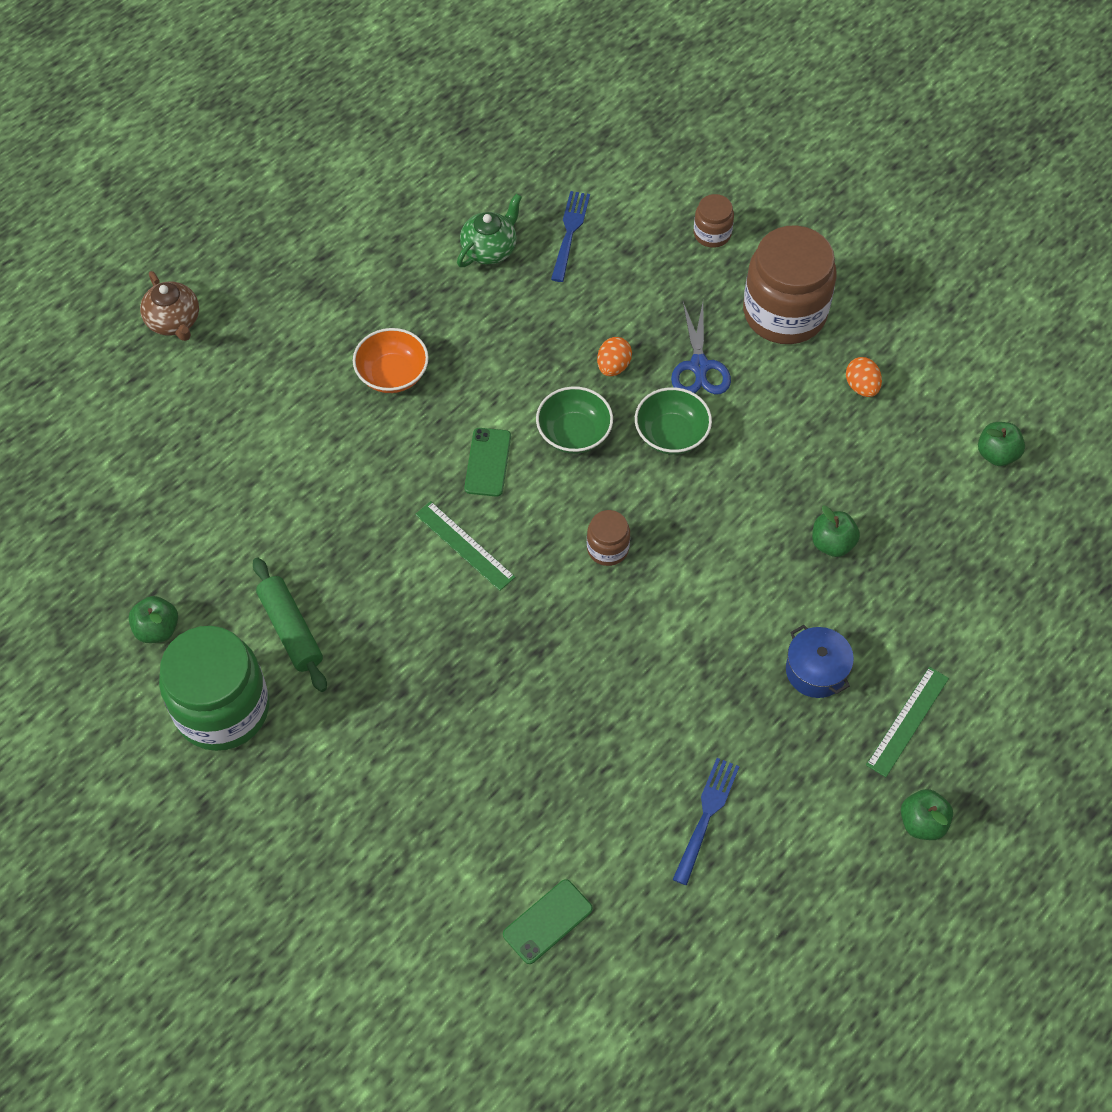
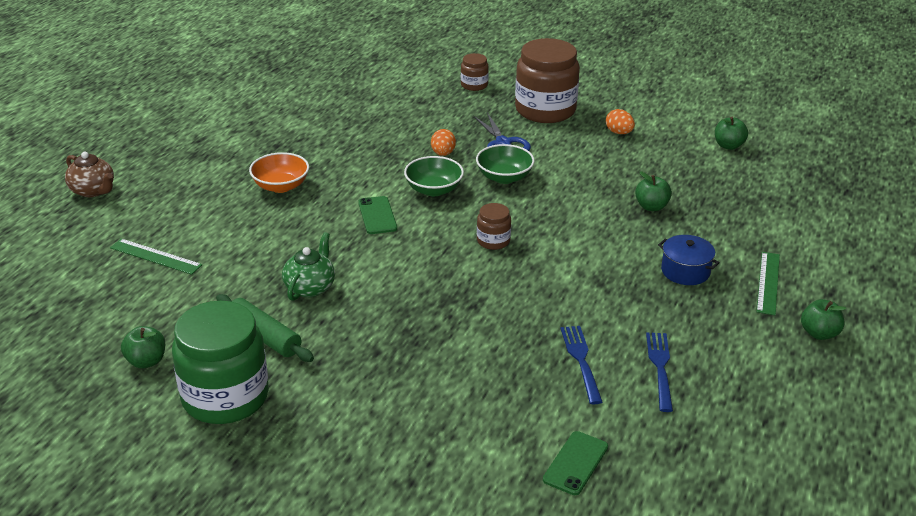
camera: 20 degrees left, 25 degrees down
green ruler [415,501,515,591] -> green ruler moved to [110,239,202,275]
green teapot [457,193,522,267] -> green teapot moved to [282,232,335,301]
blue fork [551,191,590,282] -> blue fork moved to [561,326,602,404]

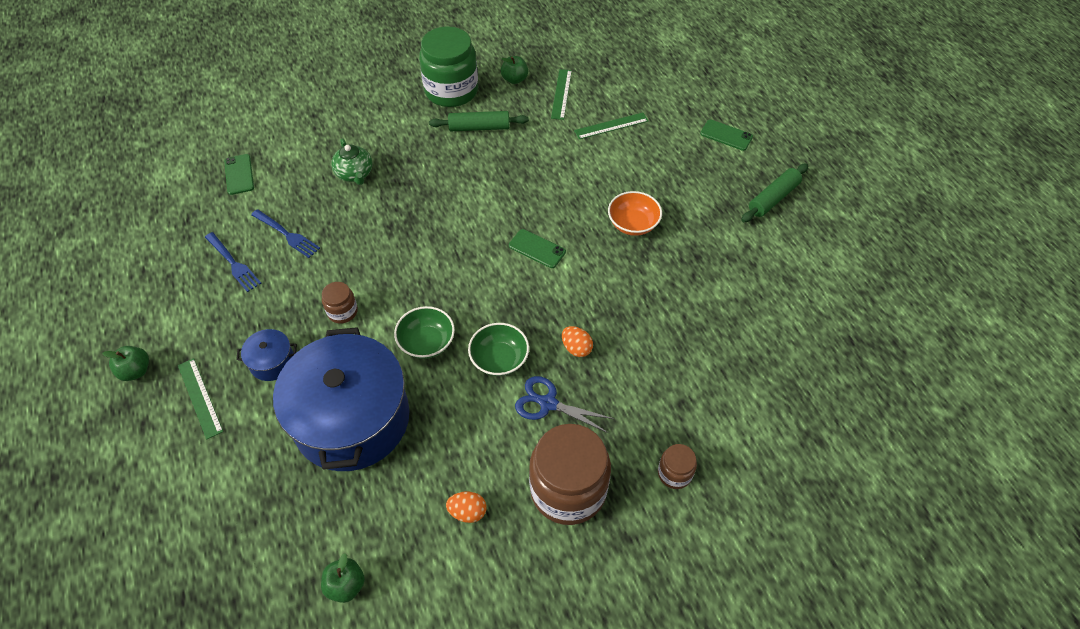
camera: 135 degrees right, 20 degrees up
brown teapot [65,152,114,197] -> green phone [700,119,753,151]
green teapot [282,232,335,301] -> green teapot moved to [331,138,372,185]
green bowl [404,156,464,196] -> green bowl moved to [394,306,455,359]
brown jar [477,203,511,250] -> brown jar moved to [322,282,358,324]
green apple [635,171,672,211] -> blue pot [273,327,410,471]
none -> green ruler [551,69,572,120]
none -> green rolling pin [741,163,808,222]

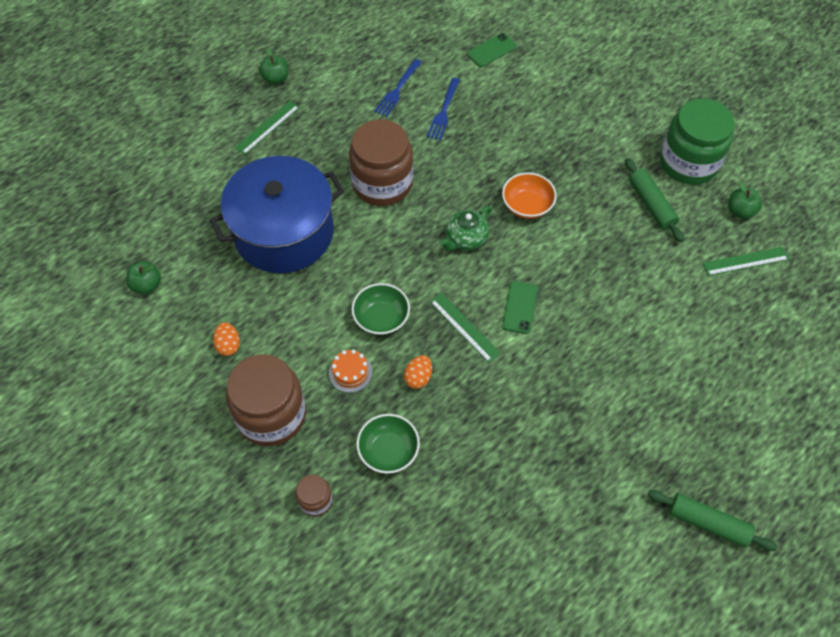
camera: 70 degrees right, 5 degrees up
blue pot [236,329,297,381] -> none
brown jar [322,282,358,324] -> brown jar [349,119,413,206], size x2.16
green teapot [331,138,372,185] -> green teapot moved to [440,206,492,251]
green bowl [394,306,455,359] -> green bowl moved to [356,414,420,474]
blue scissors [515,376,614,433] -> orange cake [329,350,372,393]
green ruler [574,113,648,139] -> green ruler moved to [430,293,501,363]
orange bowl [608,191,662,236] -> orange bowl moved to [502,172,557,219]
green phone [700,119,753,151] -> none

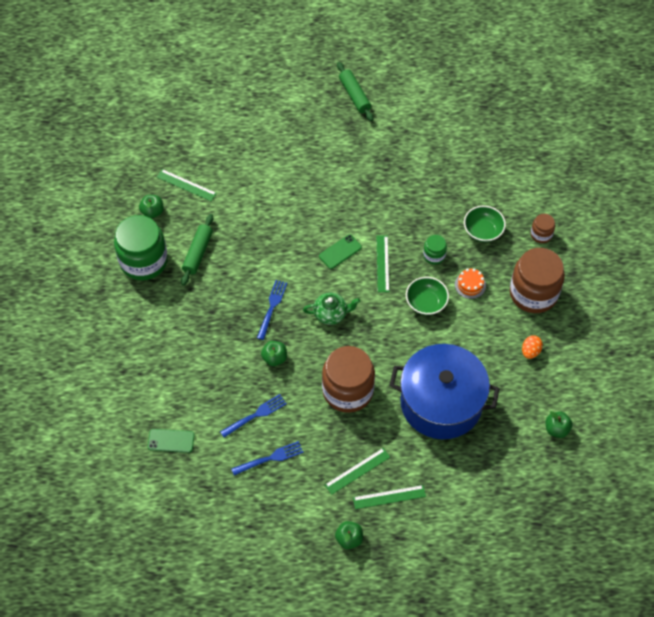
camera: 140 degrees left, 0 degrees up
orange egg [404,355,432,389] -> green jar [423,235,447,265]
orange bowl [502,172,557,219] -> blue fork [257,280,287,340]
none -> green apple [261,341,287,366]
none -> green ruler [325,448,390,495]

